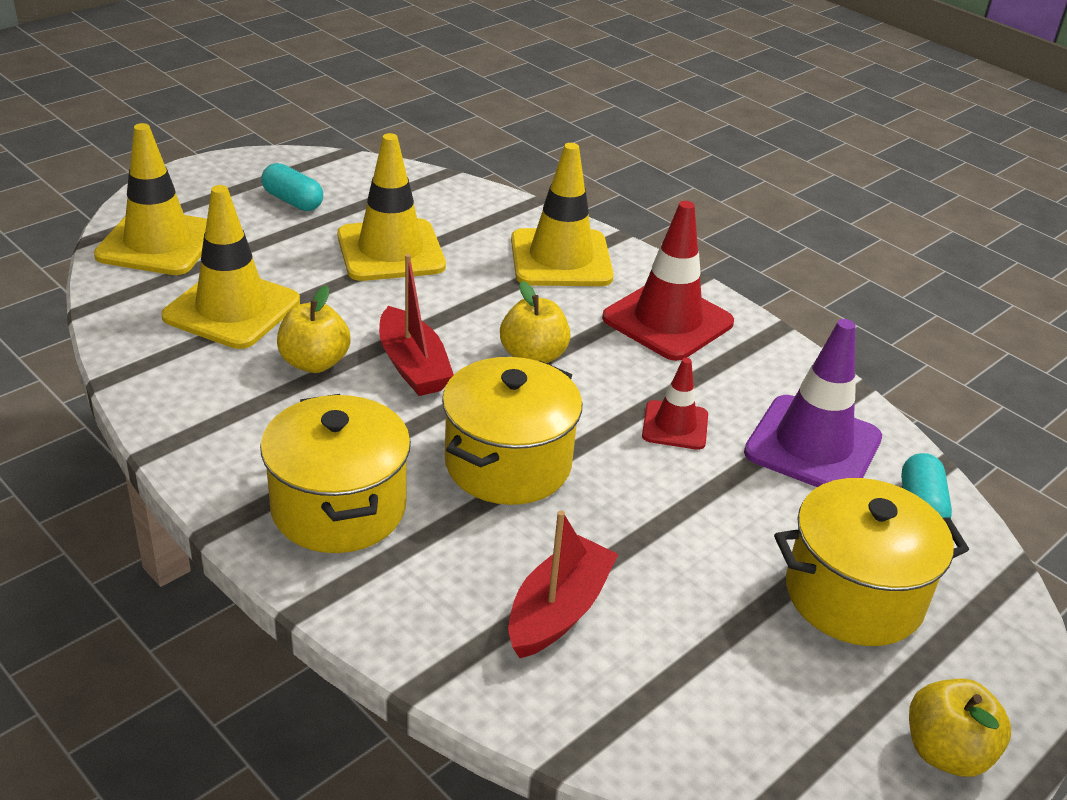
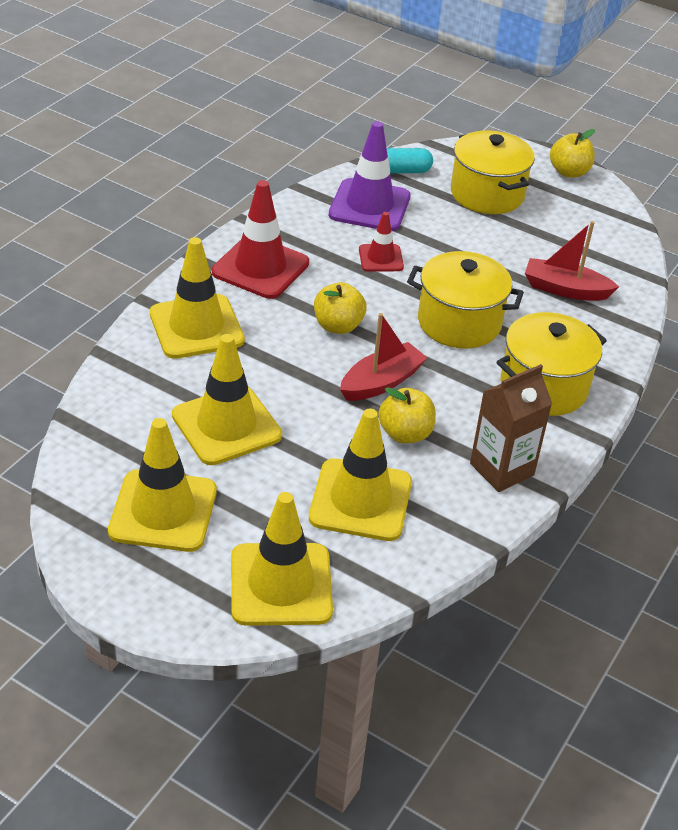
camera: 105 degrees left, 5 degrees up
turquoise capsule [261,163,323,211] -> yellow traffic cone [108,418,217,552]
none -> brown carton [470,364,552,492]

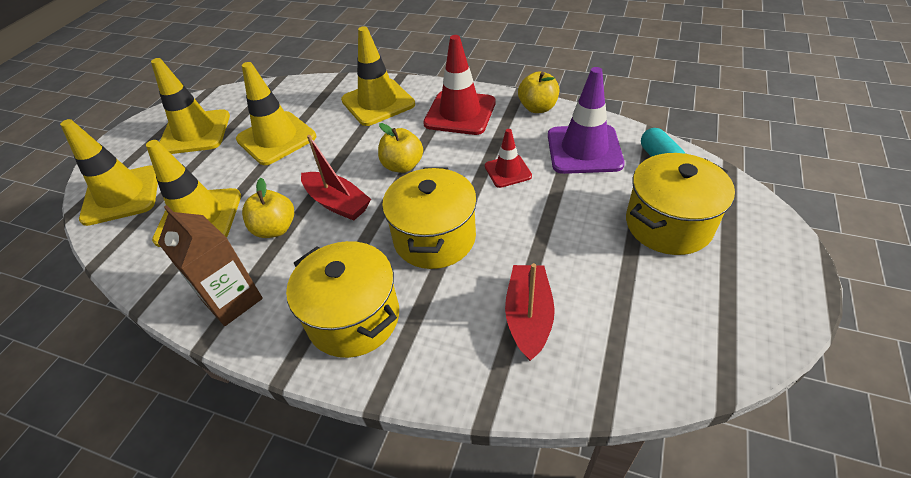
camera: 85 degrees right, 5 degrees up
yellow apple [550,129,595,178] -> yellow apple moved to [518,72,559,113]

